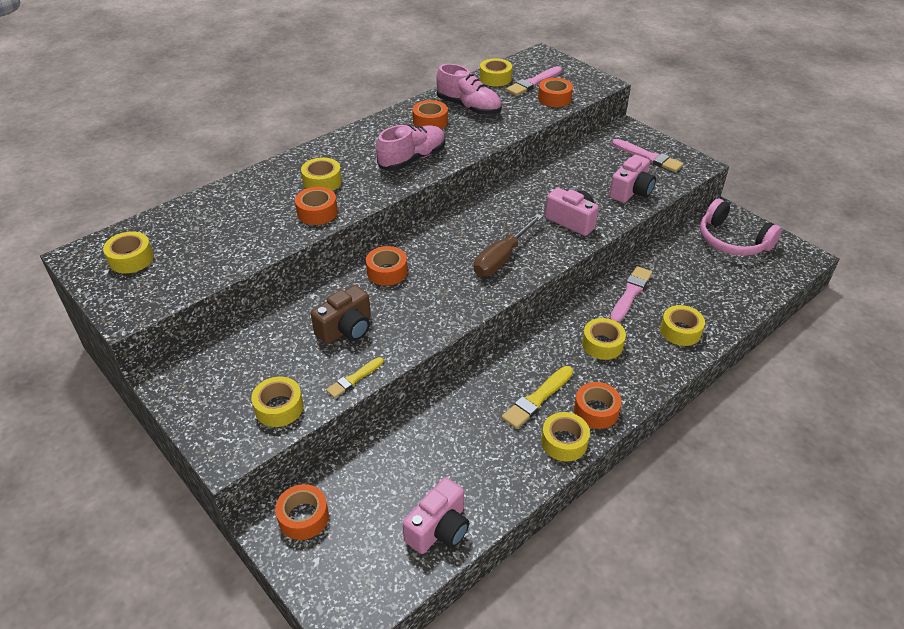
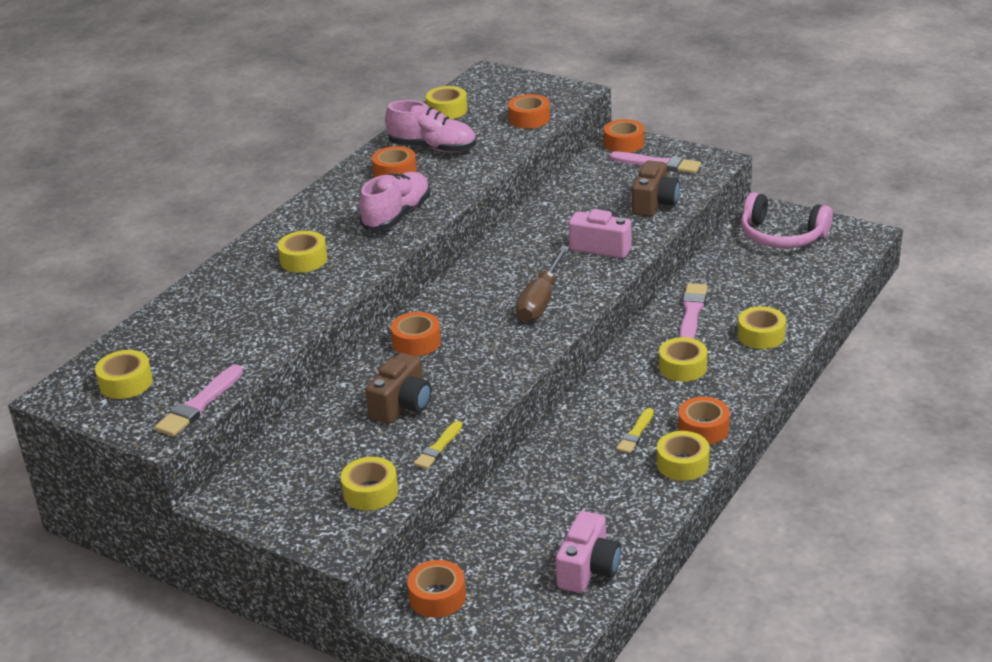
camera: 15 degrees left, 10 degrees down
orange tape [295,187,338,225] -> orange tape moved to [604,119,644,153]
yellow brush [502,366,573,429] -> yellow brush [616,408,654,454], size x0.65
pink brush [506,66,562,96] -> pink brush moved to [155,364,243,437]
pink camera [609,155,656,203] -> brown camera [632,160,680,217]

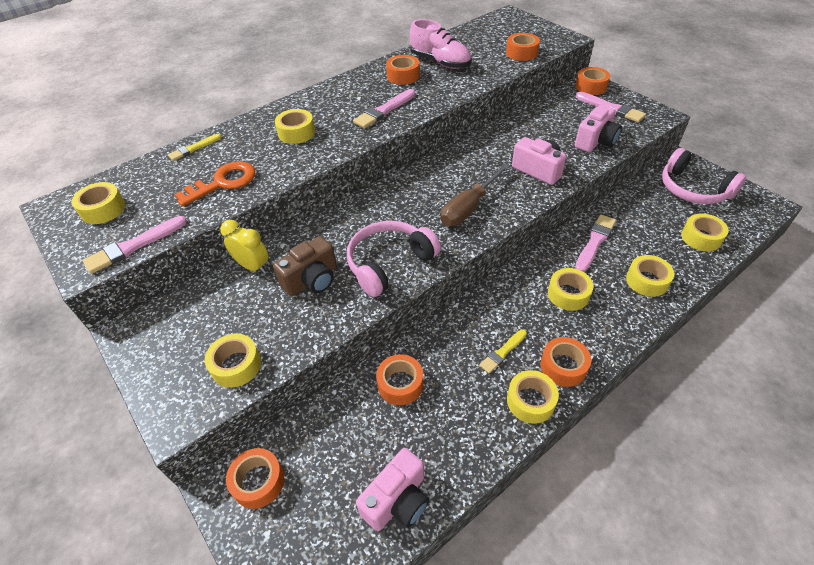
camera: 20 degrees right, 15 degrees up
pink shoe [360,172,430,231] -> pink brush [353,89,415,128]
orange tape [391,312,441,356] -> orange tape moved to [376,354,423,405]
yellow brush [414,421,462,469] -> yellow brush moved to [168,134,221,161]
yellow tape [426,86,468,119] -> yellow tape moved to [681,213,729,252]
brown camera [632,160,680,217] -> pink camera [575,105,622,152]
none -> orange key [174,161,256,207]
none -> yellow clock [220,220,269,273]
none -> pink headphones [347,221,441,297]

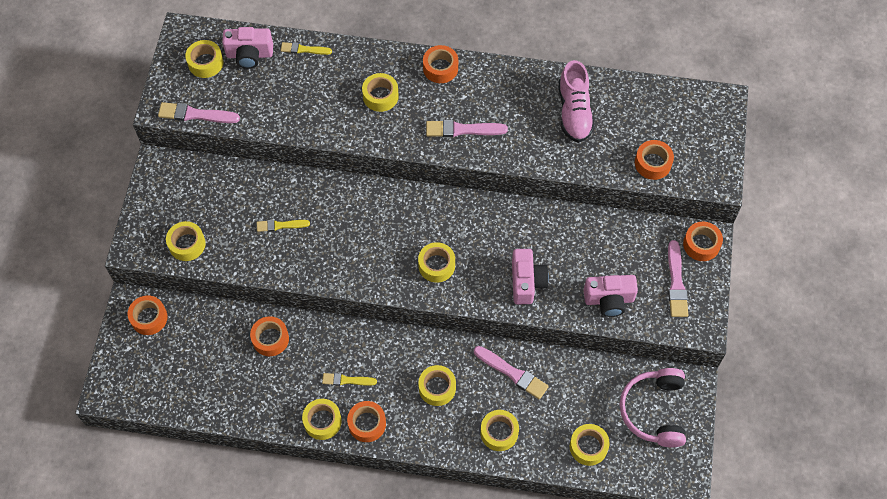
camera: 45 degrees right, 15 degrees up
orange key [174,161,256,207] -> none
yellow clock [220,220,269,273] -> none
brown camera [273,236,337,296] -> yellow brush [257,220,310,232]
pink headphones [347,221,441,297] -> none
pink camera [356,448,429,531] -> pink camera moved to [222,27,273,69]
orange tape [386,55,420,85] -> orange tape moved to [423,45,458,83]
brown screwdriver [441,163,510,226] -> yellow tape [418,242,455,283]
pink brush [575,215,616,272] -> pink brush turned 45 degrees clockwise [474,346,549,400]

